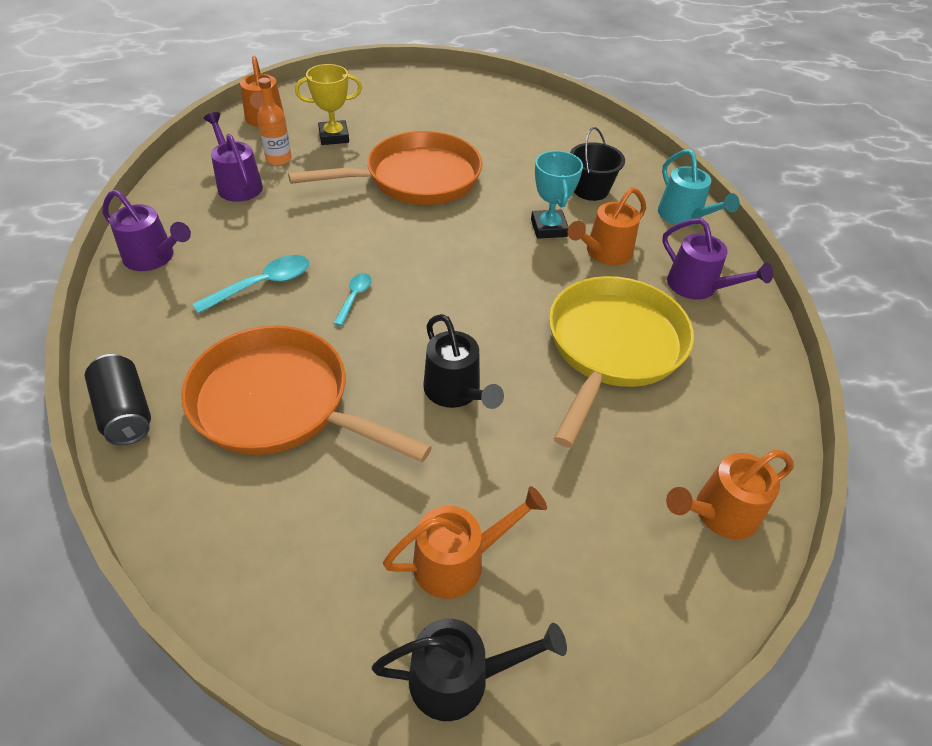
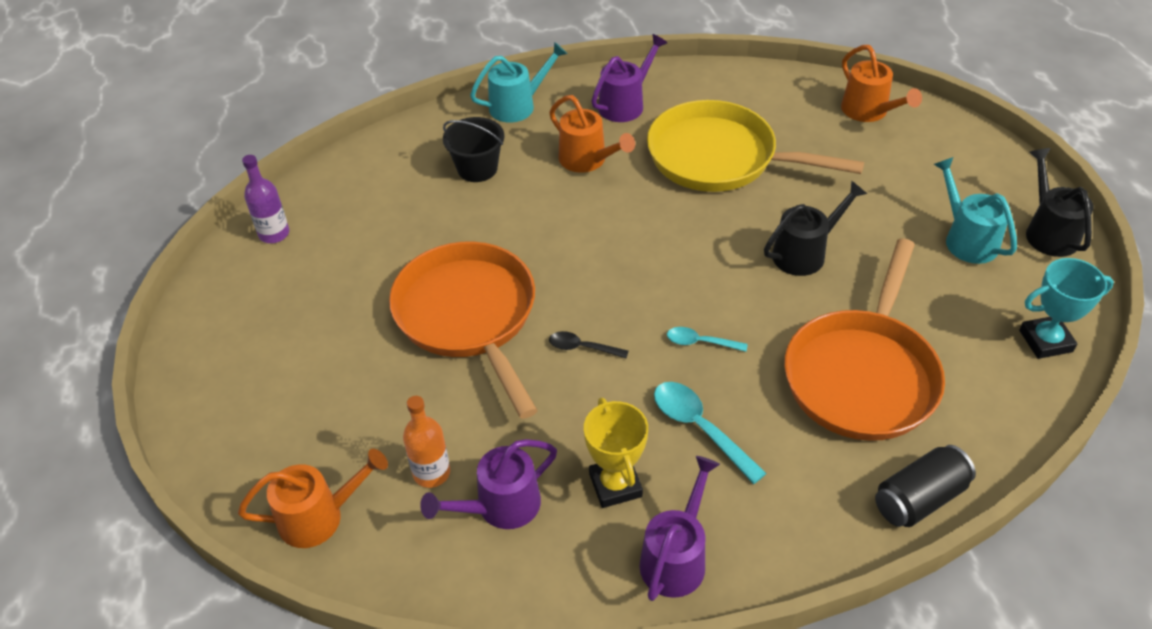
camera: 90 degrees left, 0 degrees up
yellow trophy [295,64,362,145] -> yellow trophy moved to [584,398,648,508]
orange watering can [383,486,547,599] -> turquoise watering can [934,157,1017,264]
turquoise trophy [531,151,583,239] -> turquoise trophy moved to [1019,258,1114,359]
none -> purple bottle [242,155,289,243]
none -> black spoon [549,331,629,359]

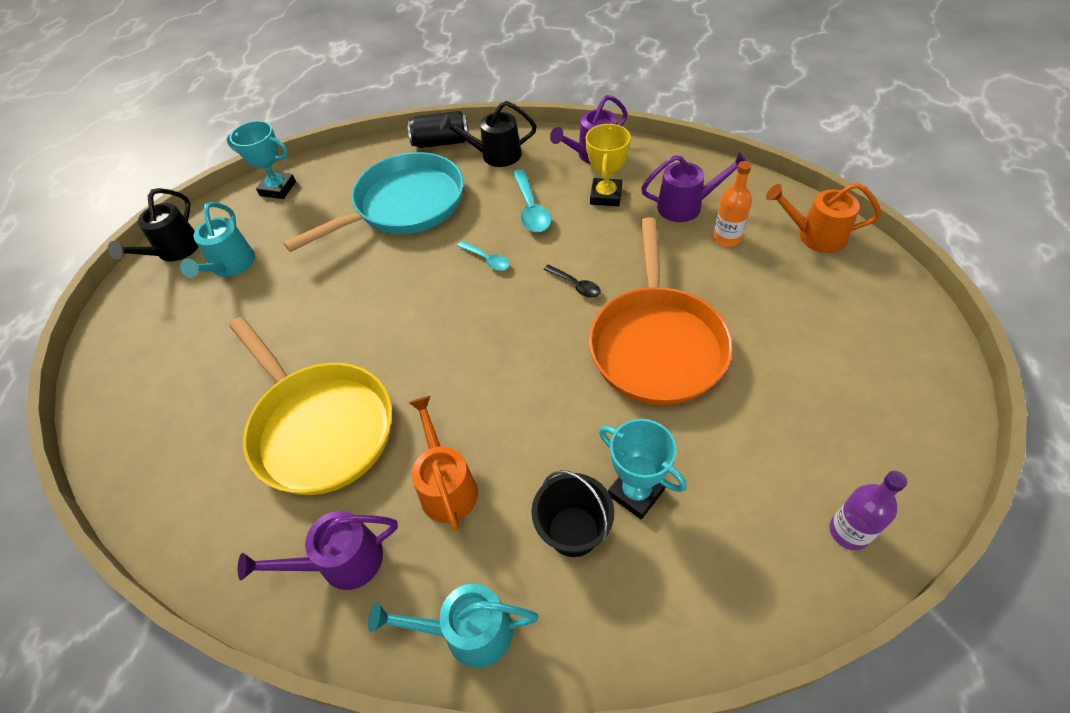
camera: 150 degrees left, 5 degrees up
black watering can [764,181,867,276] -> black watering can moved to [440,101,537,167]
orange pan [784,238,945,441] -> turquoise pan [283,152,464,252]
orange watering can [841,45,922,122] -> none
none -> turquoise trophy [599,419,687,519]

